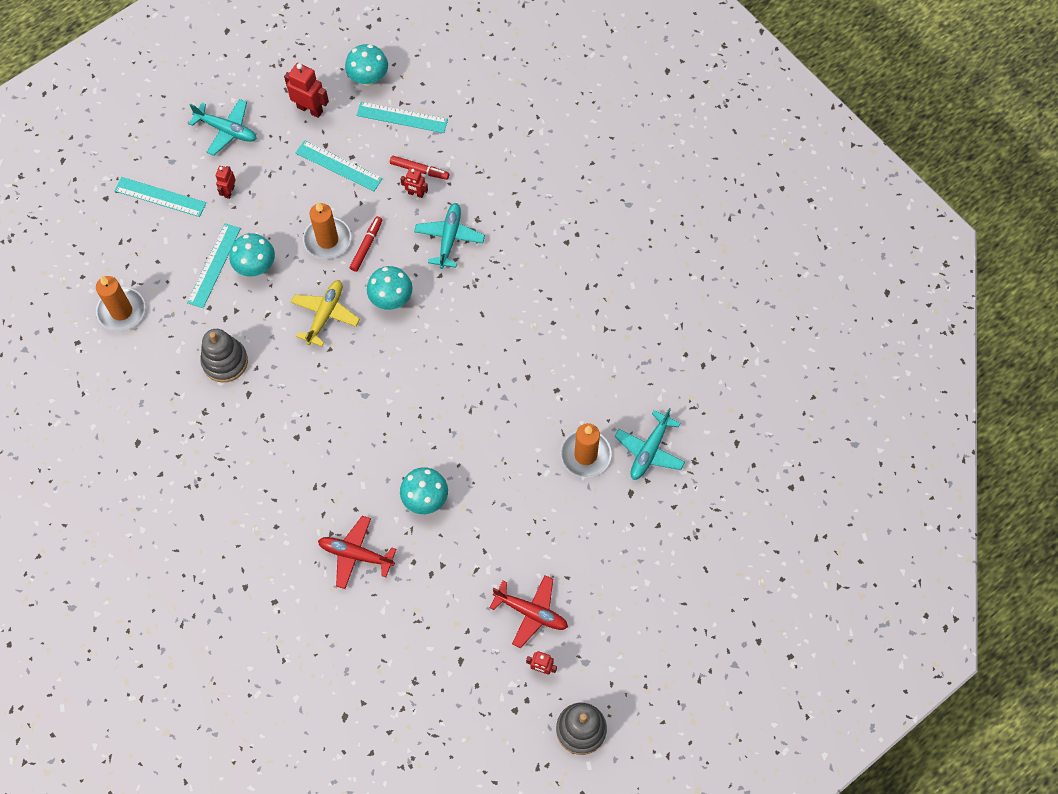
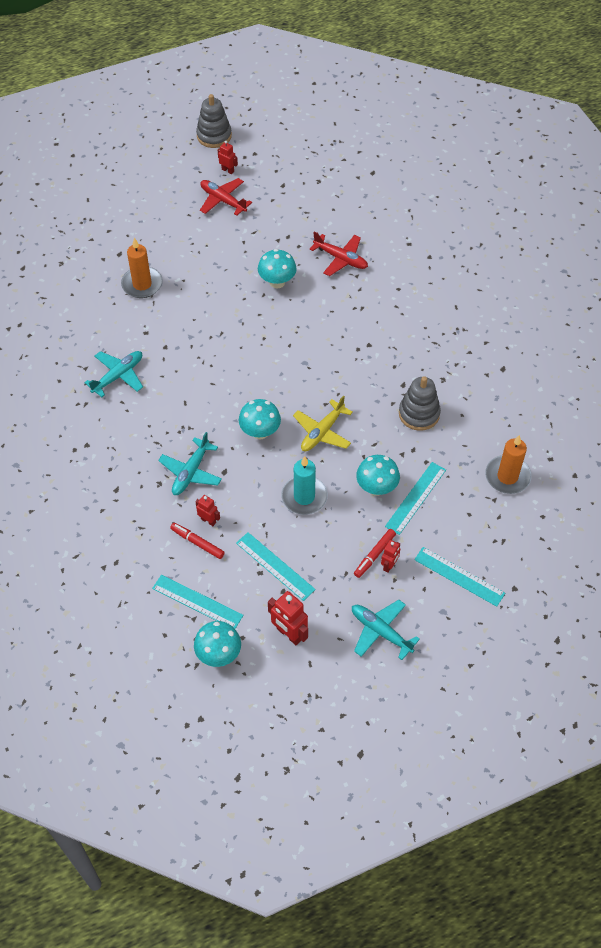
camera: 165 degrees left, 10 degrees down
orange candle [303,202,351,259] -> turquoise candle [281,456,328,515]
red marker [350,216,382,272] -> red marker moved to [354,529,396,578]
turquoise plane [614,408,685,480] -> turquoise plane moved to [84,351,143,397]

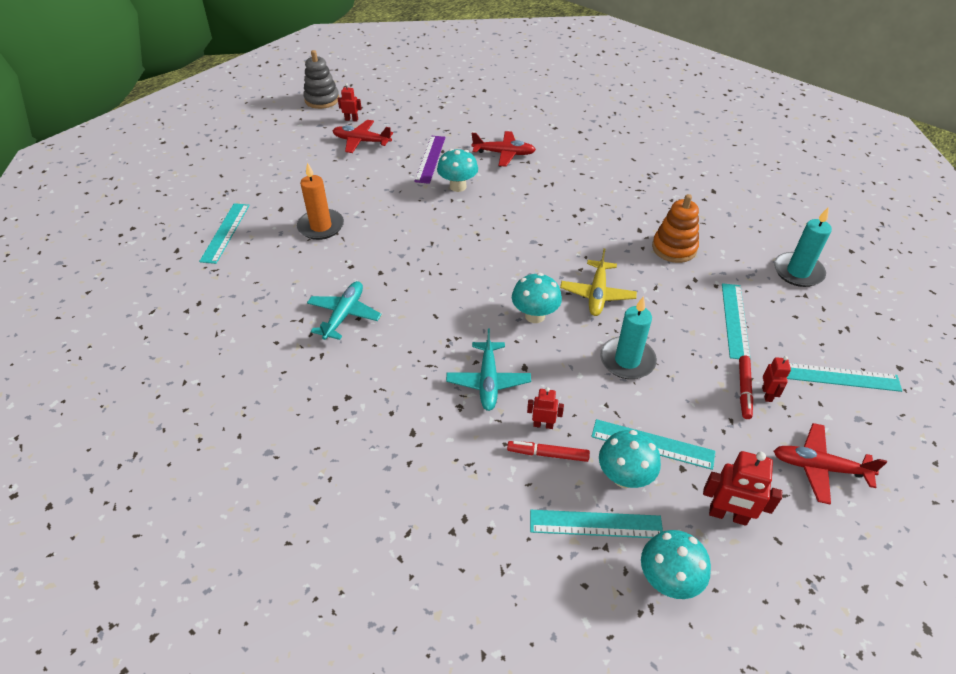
camera: 25 degrees left, 10 degrees down
turquoise plane [352,600,420,660] -> red plane [774,423,887,505]
turquoise mushroom [356,455,400,496] -> turquoise mushroom moved to [599,430,661,488]
grey stacking toy [399,376,441,431] -> orange stacking toy [652,194,699,263]
orange candle [485,435,532,494] -> turquoise candle [774,208,832,287]
none -> turquoise ruler [199,203,250,264]
none -> purple ruler [414,136,446,184]

